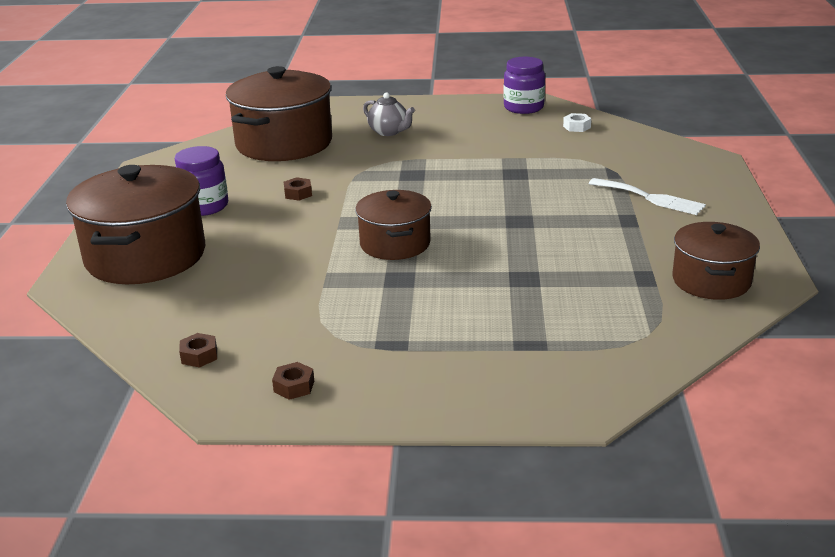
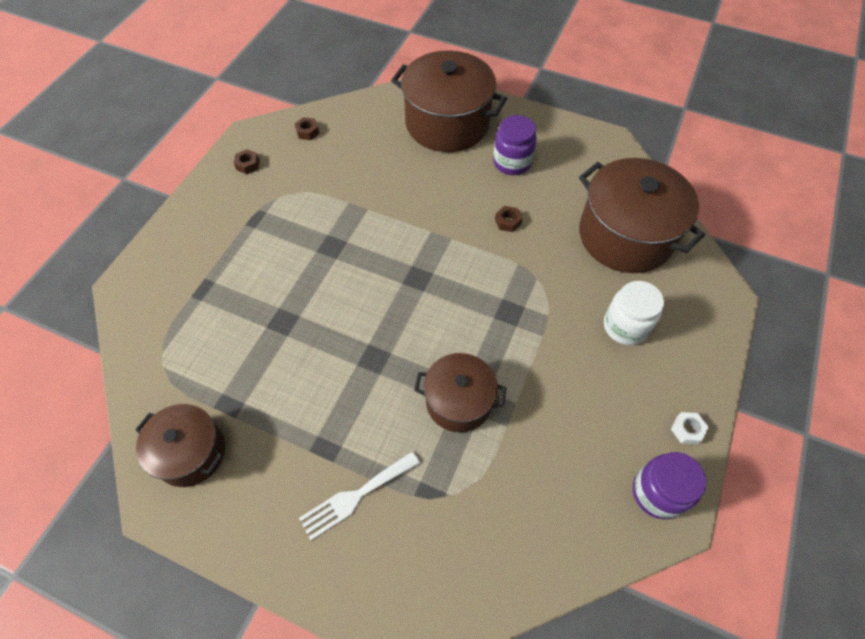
camera: 110 degrees right, 30 degrees up
brown pot [355,190,432,260] -> brown pot moved to [414,353,506,432]
grey teapot [363,92,415,136] -> white jar [604,281,664,345]
white nut [563,113,591,132] -> white nut moved to [671,412,708,444]

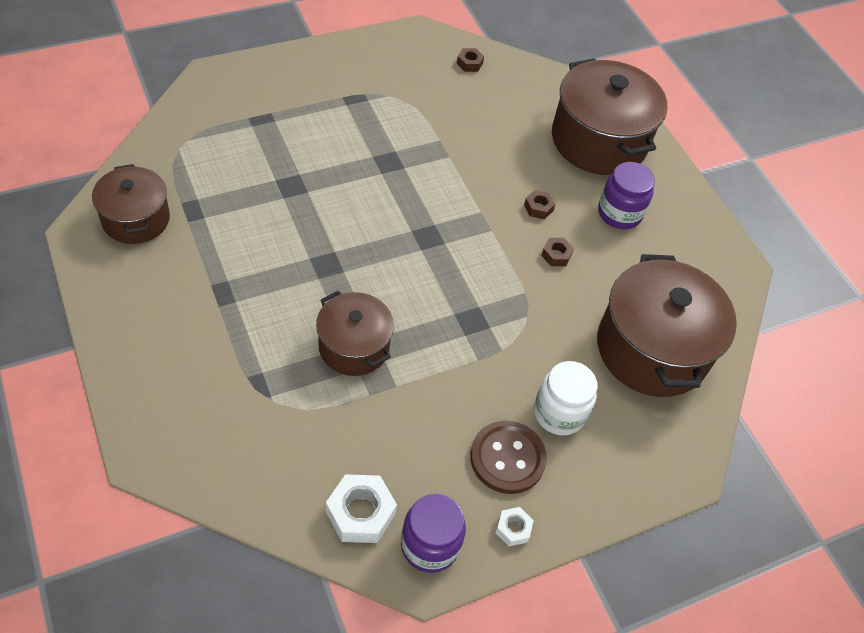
camera: 35 degrees right, 5 degrees down
brown nut [234,149,260,174] -> brown nut moved to [524,190,556,219]
white fork [299,451,420,540] -> none
none -> white nut [326,474,397,543]
none -> brown button [470,421,547,494]

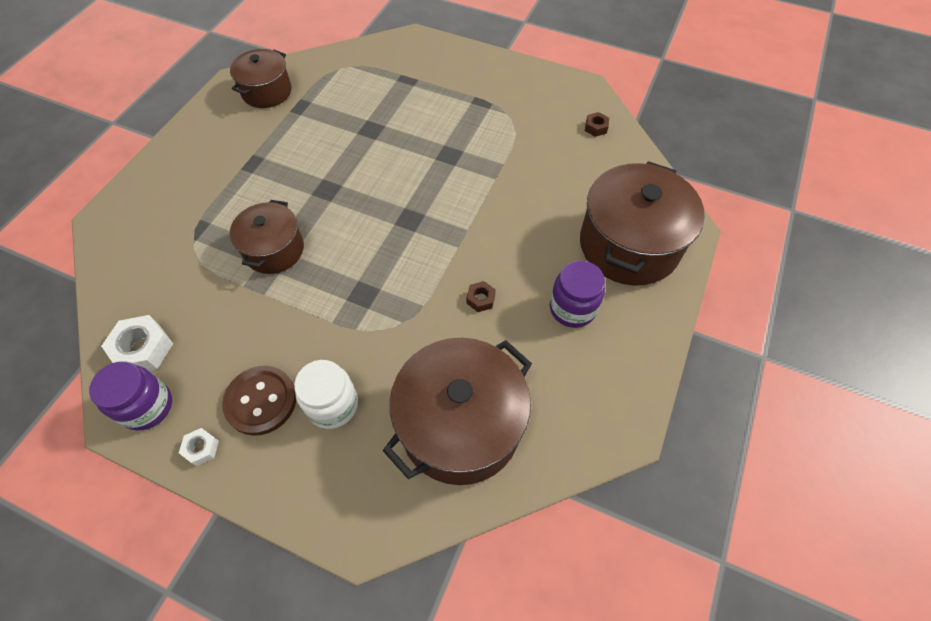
camera: 55 degrees right, 5 degrees up
brown nut [524,190,556,219] -> none

